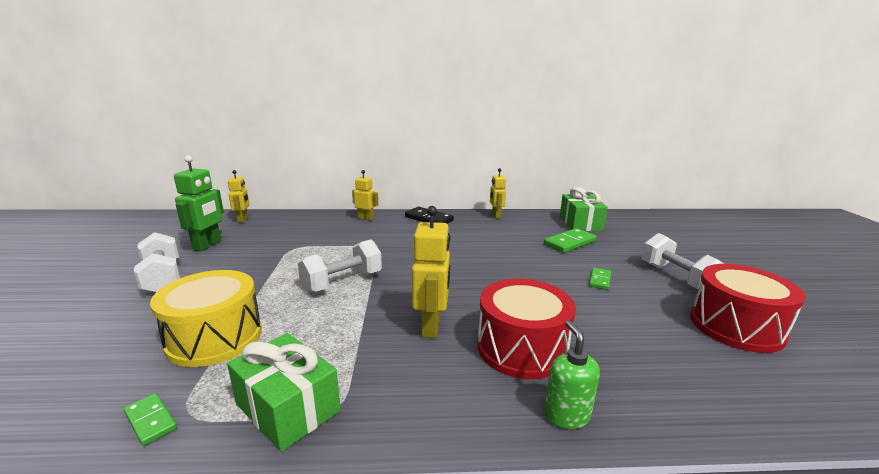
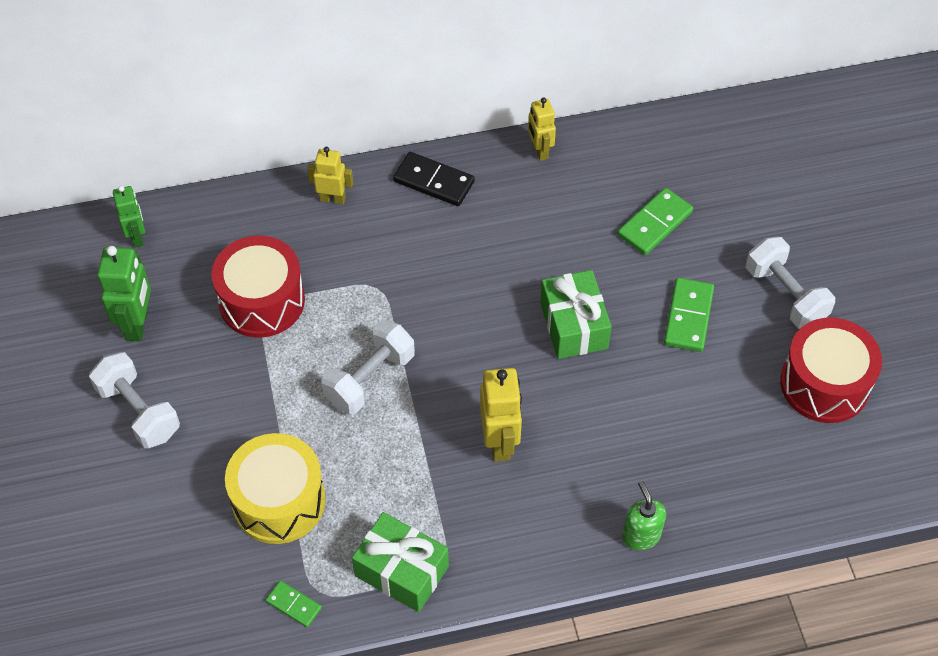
camera: 10 degrees left, 35 degrees up
yellow robot [228,170,250,223] -> green robot [113,186,145,248]
red drum [477,279,576,379] -> red drum moved to [211,236,305,338]
green gift [560,187,608,231] -> green gift moved to [540,270,612,359]
green domino [589,268,611,290] -> green domino [664,277,714,352], size x1.70

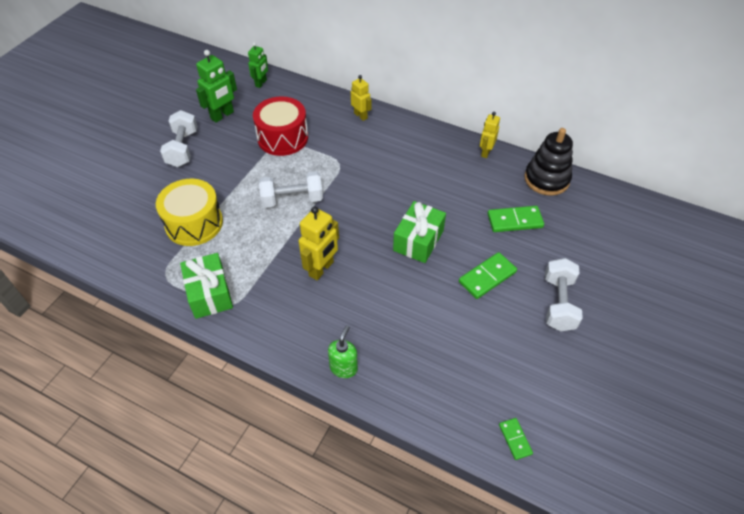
camera: 40 degrees right, 5 degrees down
green domino [266,580,322,627] -> green domino moved to [499,418,533,460]
black domino [393,152,475,206] -> none
red drum [780,317,882,423] -> none
none -> black stacking toy [524,128,573,196]

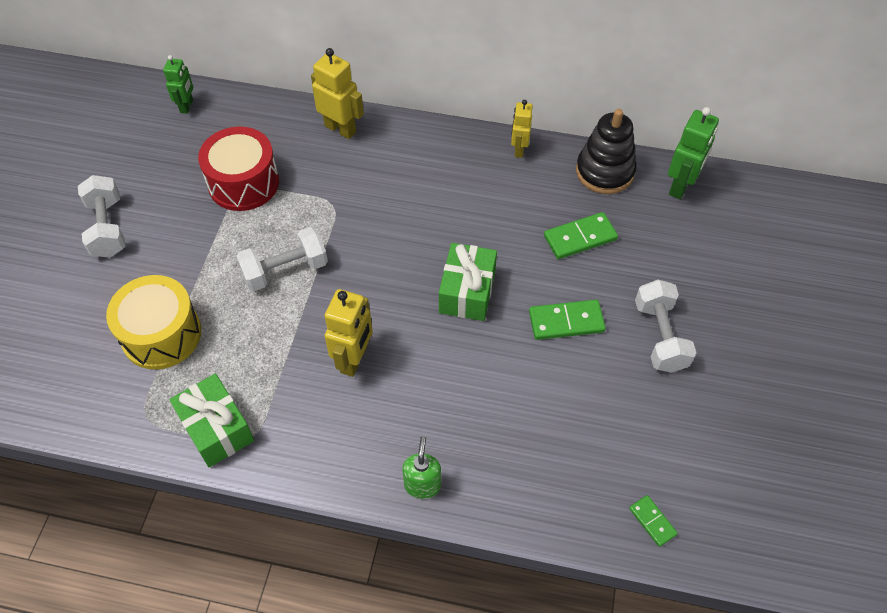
camera: 15 degrees left, 5 degrees up
green robot [196,50,237,123] -> green robot moved to [668,107,719,199]
yellow robot [351,75,371,121] -> yellow robot [311,48,364,139], size x1.54
green domino [459,252,517,299] -> green domino turned 45 degrees clockwise [529,300,606,340]

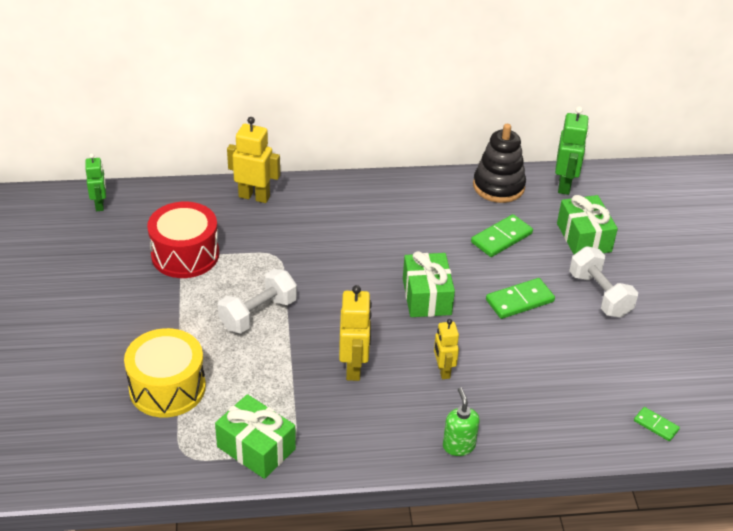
camera: 20 degrees left, 15 degrees down
white dumbbell [78,175,126,258] -> none
yellow robot [511,100,533,158] -> yellow robot moved to [434,319,459,379]
none -> green gift [557,195,618,254]

